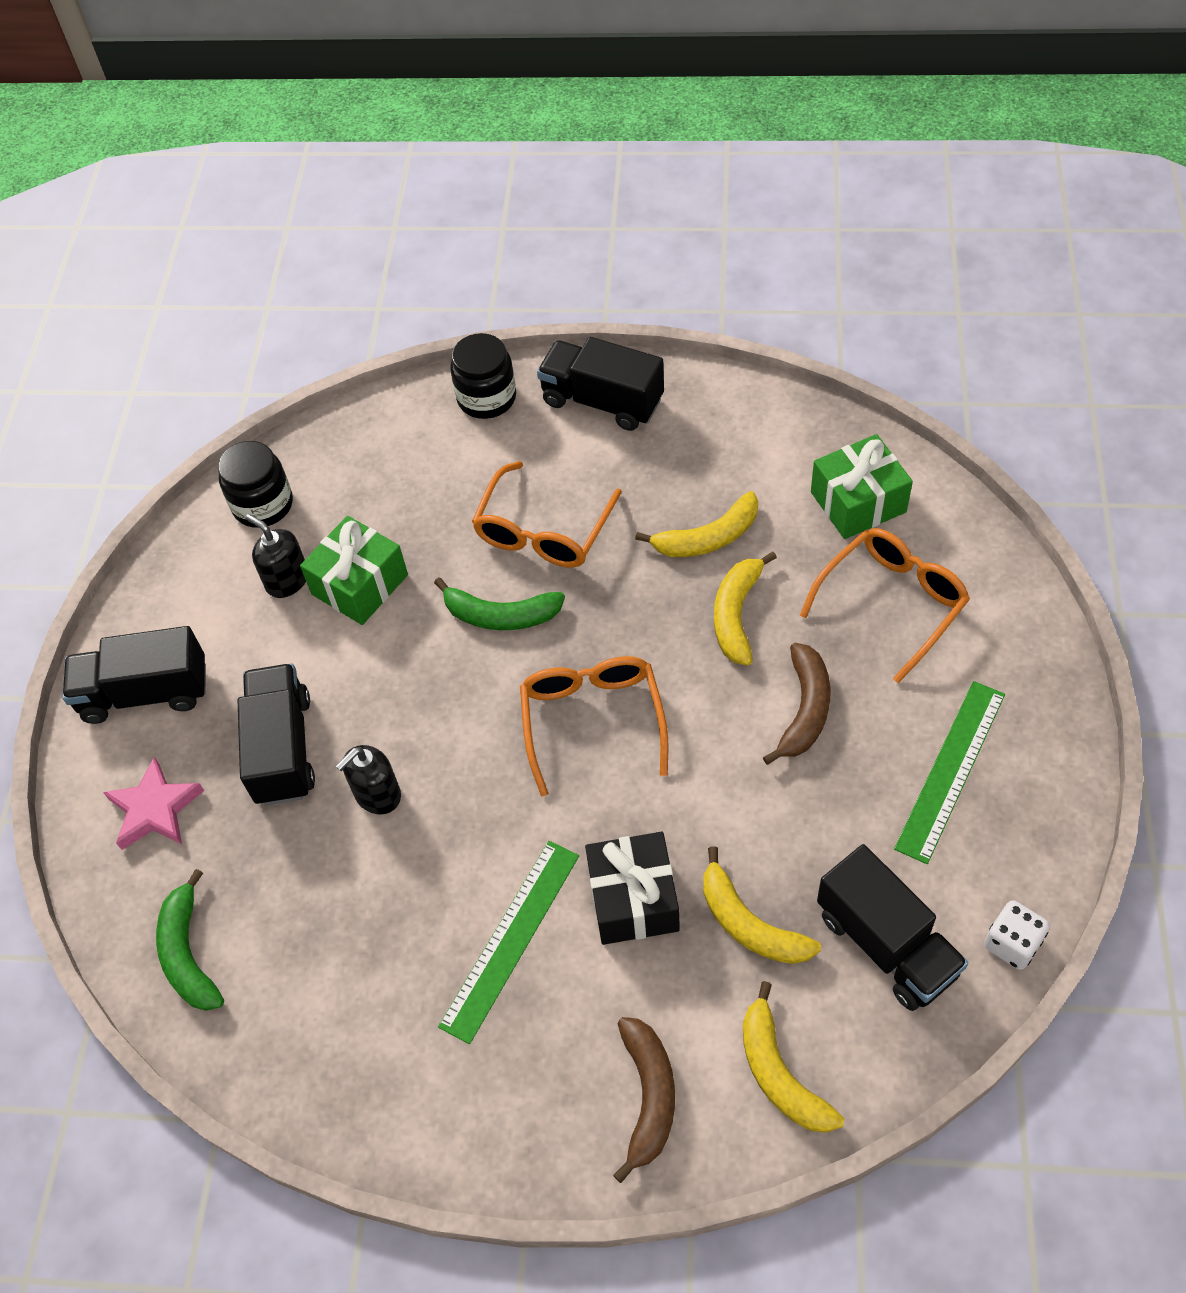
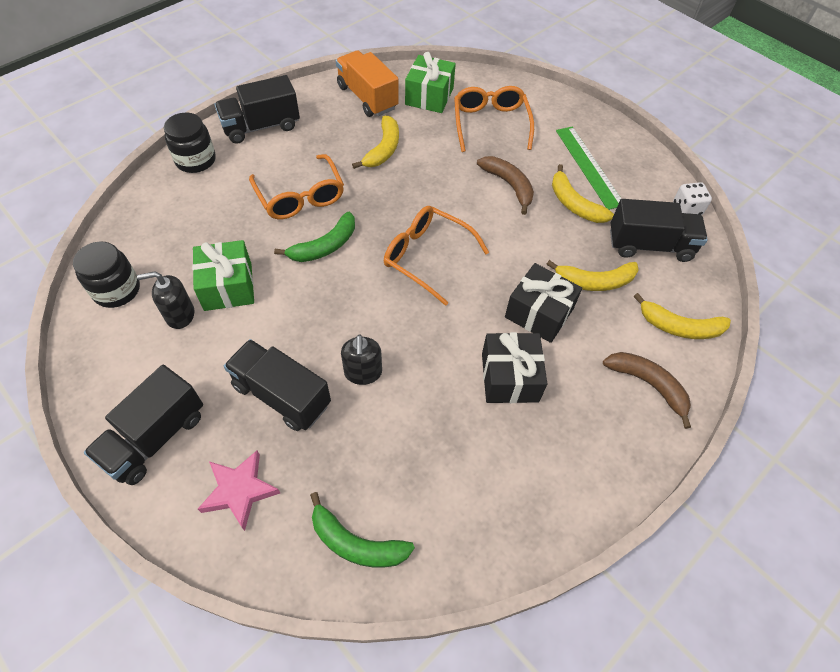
camera: 55 degrees left, 0 degrees up
green ruler [438,841,579,1044] -> black gift [482,332,547,403]
yellow banana [714,552,777,665] -> yellow banana moved to [552,164,614,223]
none -> orange truck [336,51,399,117]

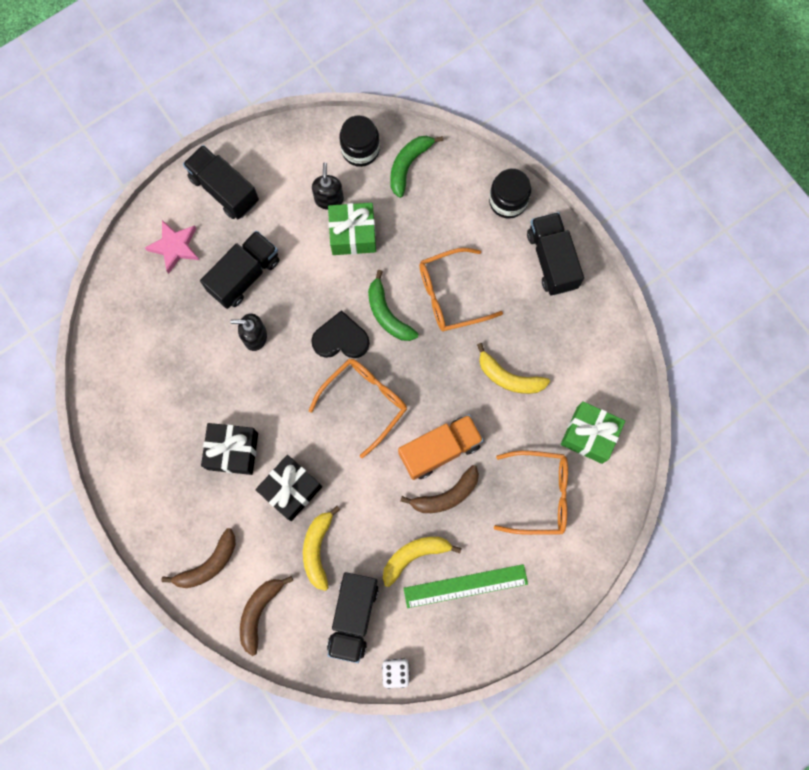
camera: 100 degrees right, 20 degrees up
green banana [310,492,415,567] -> green banana moved to [390,136,443,198]
orange truck [336,51,399,117] -> orange truck moved to [398,414,484,480]
yellow banana [634,293,731,339] -> brown banana [240,576,293,656]
none -> black heart [311,310,370,358]

